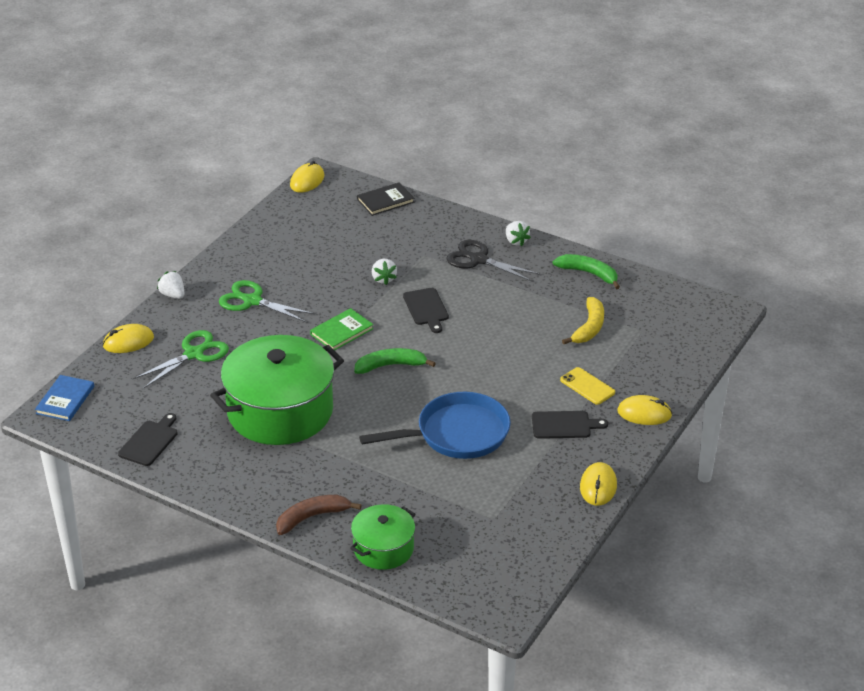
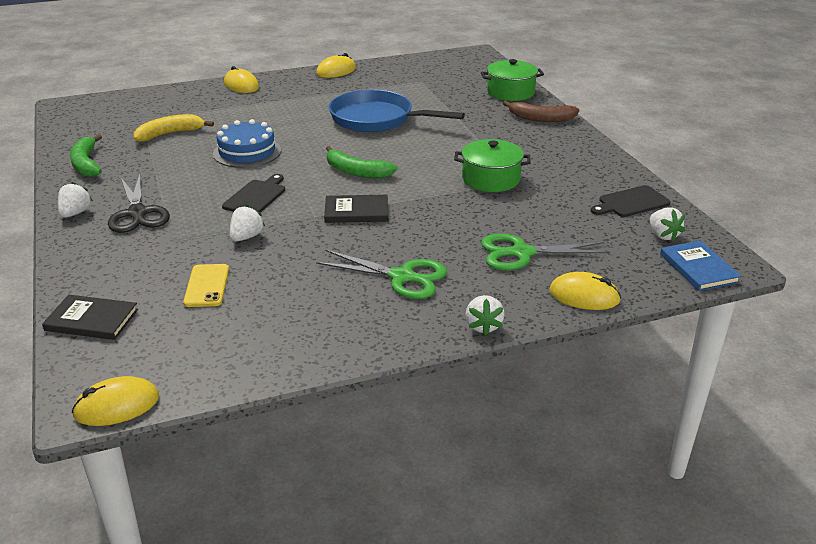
camera: 140 degrees left, 5 degrees down
blue book [35,375,94,421] -> blue book turned 75 degrees counterclockwise [660,240,741,291]
green pot [210,335,344,445] -> green pot [454,139,531,192], size x0.52
green scissors [219,280,314,322] -> green scissors turned 45 degrees counterclockwise [316,250,447,299]
green book [310,308,374,351] -> black book [324,195,388,223]
black cutting board [532,411,608,439] -> none
yellow phone [560,367,615,405] -> yellow phone moved to [183,264,229,307]
none -> blue cake [213,119,281,168]
none -> white strawberry [650,207,685,242]

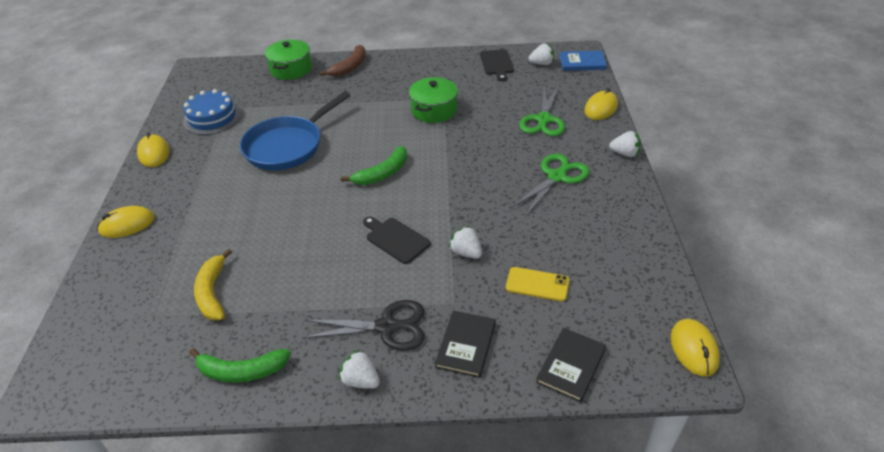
camera: 70 degrees left, 10 degrees up
blue cake [213,119,281,168] -> blue cake moved to [183,89,241,135]
black book [324,195,388,223] -> black book moved to [435,311,496,378]

